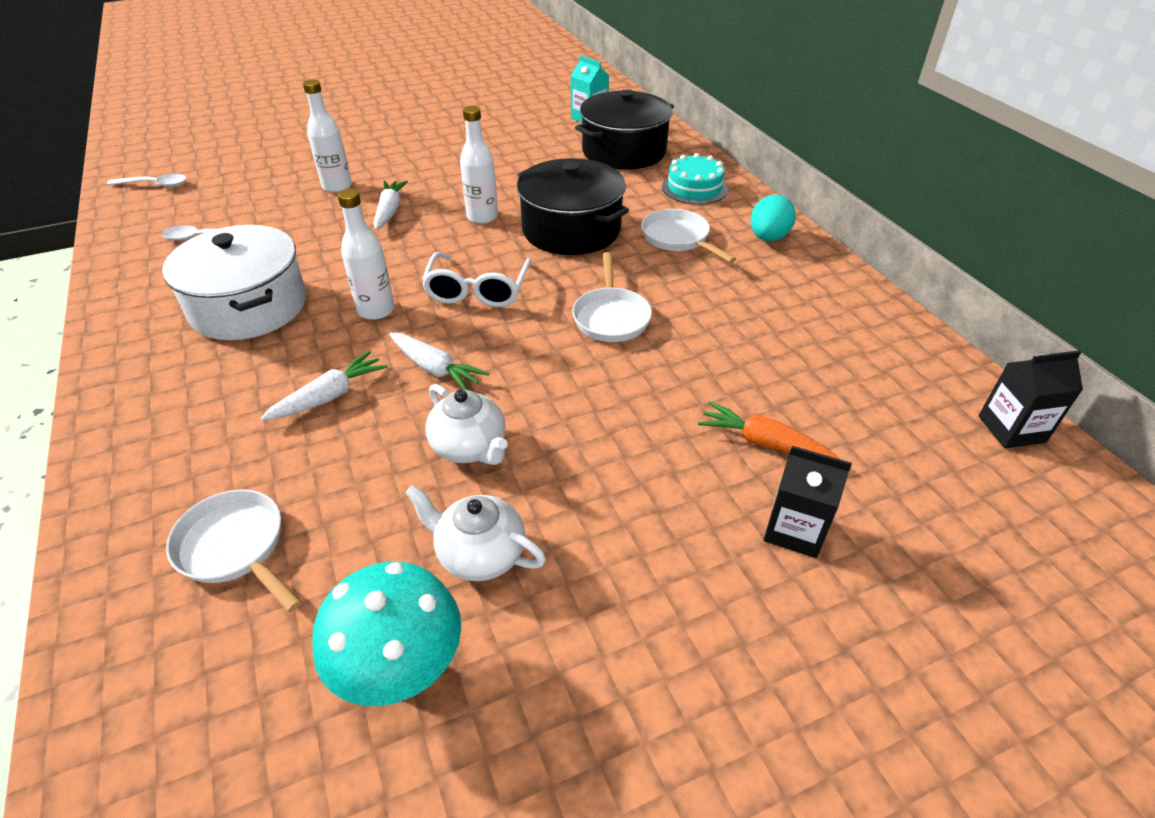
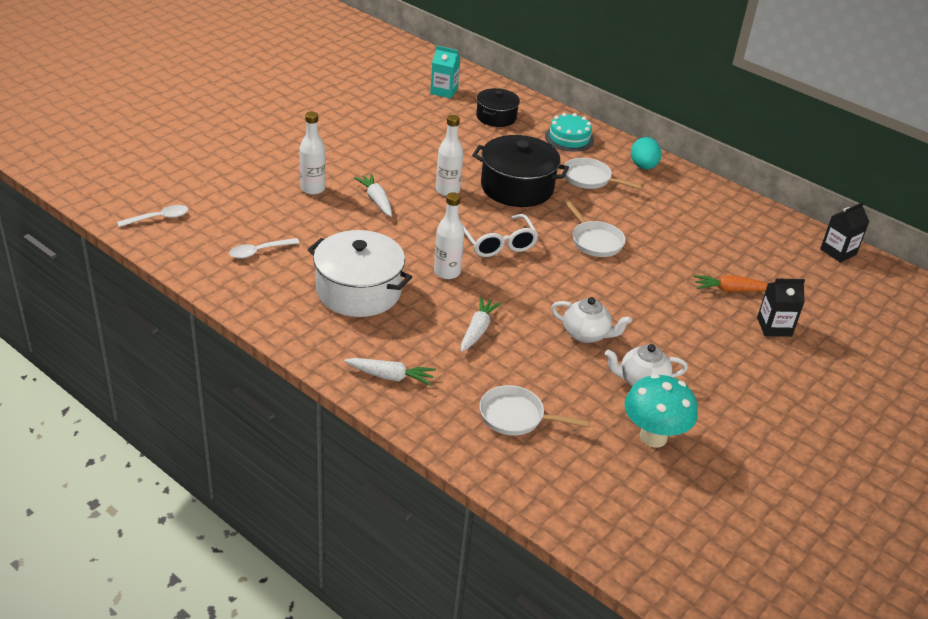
camera: 30 degrees left, 5 degrees down
white carrot [389,333,489,390] -> white carrot moved to [344,358,436,386]
black pot [575,90,674,170] -> black pot [476,88,520,127], size x0.61

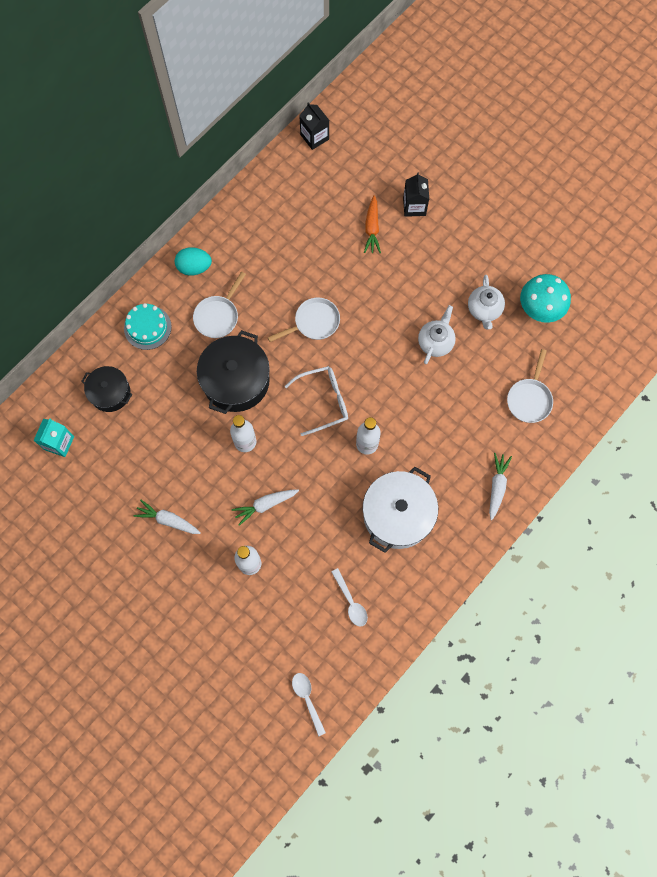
camera: 85 degrees left, 35 degrees up
white carrot [461,297,502,352] -> white carrot moved to [133,500,200,534]

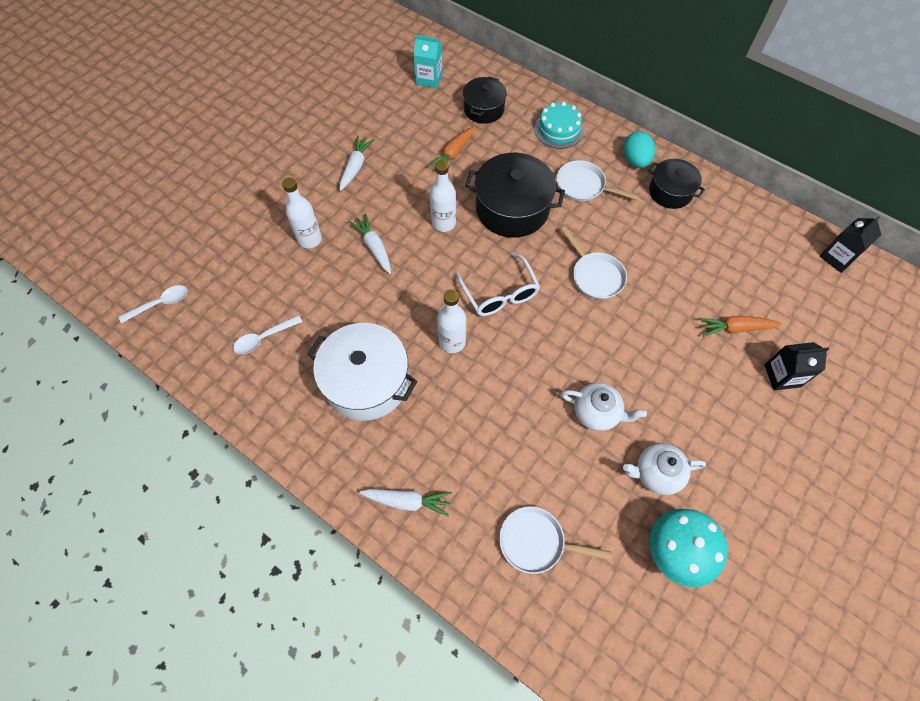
camera: 85 degrees right, 10 degrees down
none -> orange carrot [428,126,475,167]
none -> black pot [649,159,705,209]

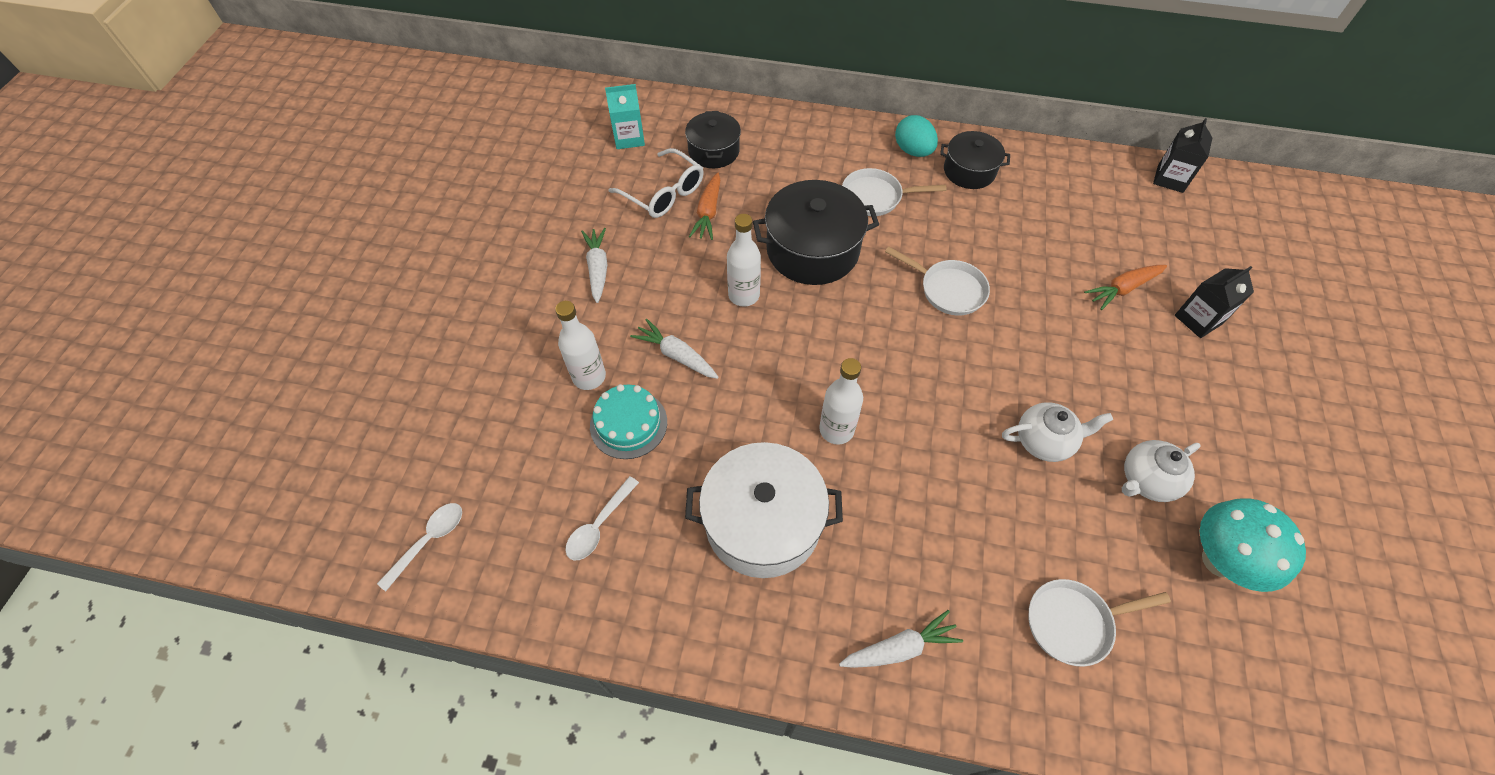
camera: 25 degrees left, 5 degrees down
white glasses [455,252,540,316] -> white glasses moved to [608,148,704,218]
turquoise cake [534,102,584,149] -> turquoise cake moved to [590,384,667,459]

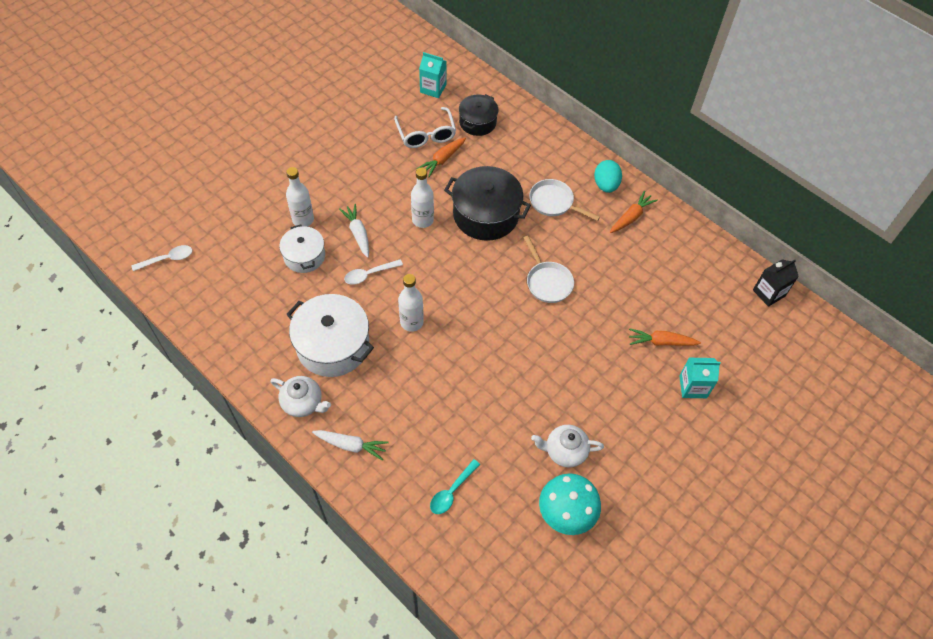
camera: 30 degrees right, 0 degrees up
white spoon [565,476,639,560] -> white spoon moved to [344,259,403,285]
white carrot [581,228,607,303] -> none
turquoise cake [590,384,667,459] -> white pot [279,224,325,273]
black pot [940,131,1010,189] -> orange carrot [610,191,658,233]
white teapot [1002,402,1113,462] -> white teapot moved to [270,376,331,417]
white pan [1029,579,1171,667] -> turquoise spoon [430,459,480,514]
black carton [1175,266,1254,338] -> turquoise carton [679,358,721,398]

